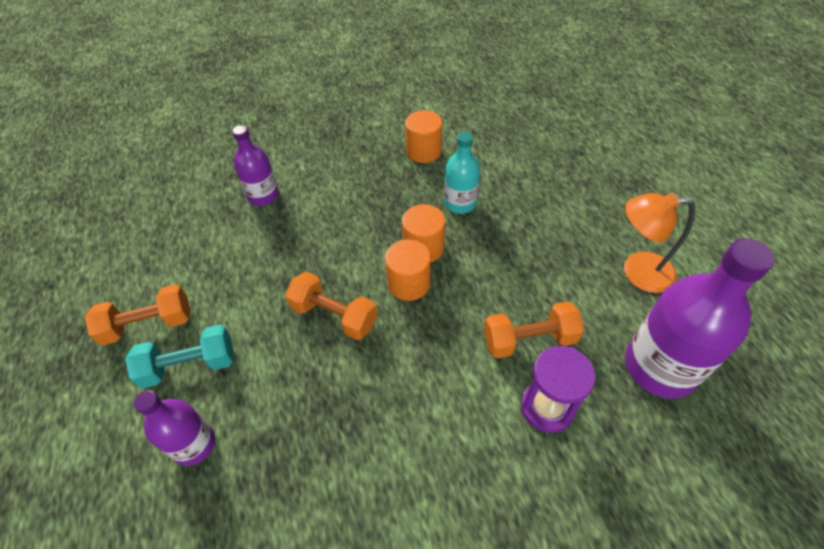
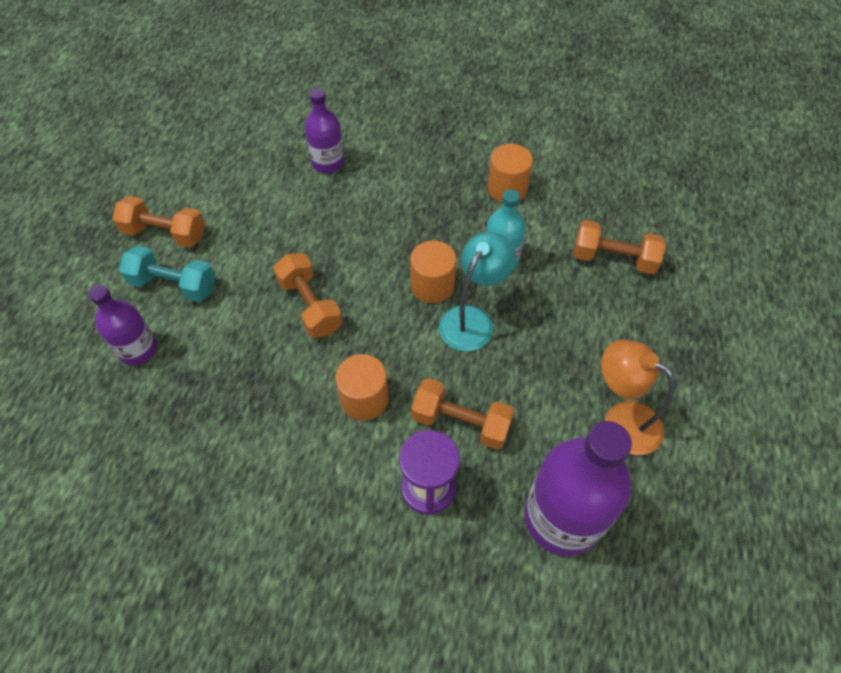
camera: 30 degrees right, 5 degrees up
orange cylinder [385,239,431,301] -> orange cylinder moved to [335,354,389,420]
none -> turquoise lamp [439,232,516,352]
none -> orange dumbbell [573,220,666,275]

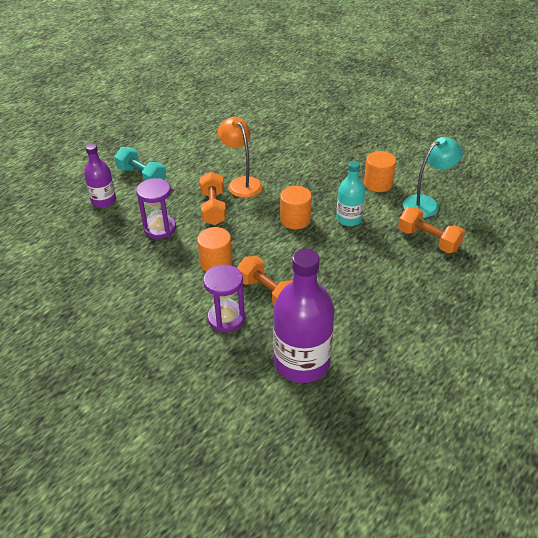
camera: 25 degrees right, 15 degrees down
orange dumbbell [113,196,205,248] -> none
purple bottle [305,88,344,173] -> none
turquoise lamp [439,232,516,352] -> turquoise lamp moved to [403,137,463,218]
orange lamp [601,340,675,455] -> orange lamp moved to [217,117,263,198]
none -> purple hourglass [136,178,176,239]

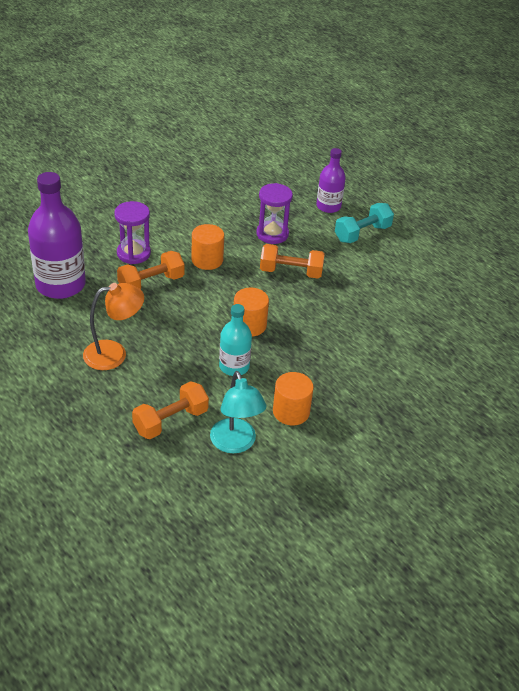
camera: 100 degrees right, 0 degrees up
orange lamp [217,117,263,198] -> orange lamp moved to [83,283,144,370]

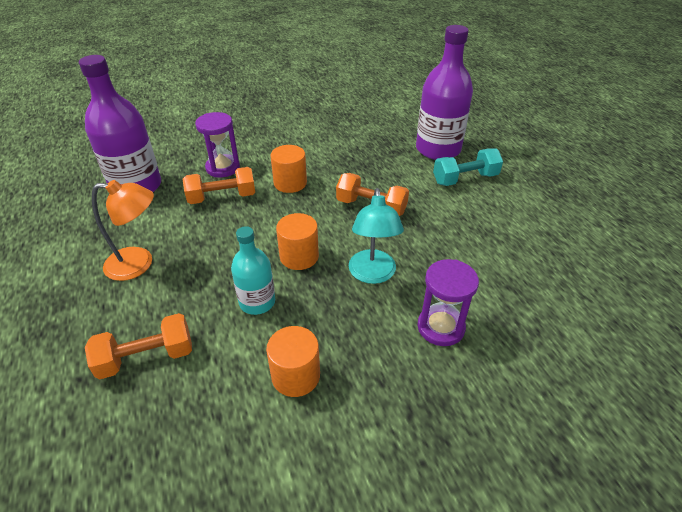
camera: 20 degrees right, 0 degrees up
turquoise lamp [210,371,266,454] -> turquoise lamp moved to [349,188,404,284]
purple hourglass [256,183,293,244] -> purple hourglass moved to [417,259,479,346]
purple bottle [316,148,346,213] -> purple bottle [416,25,473,160], size x1.74

